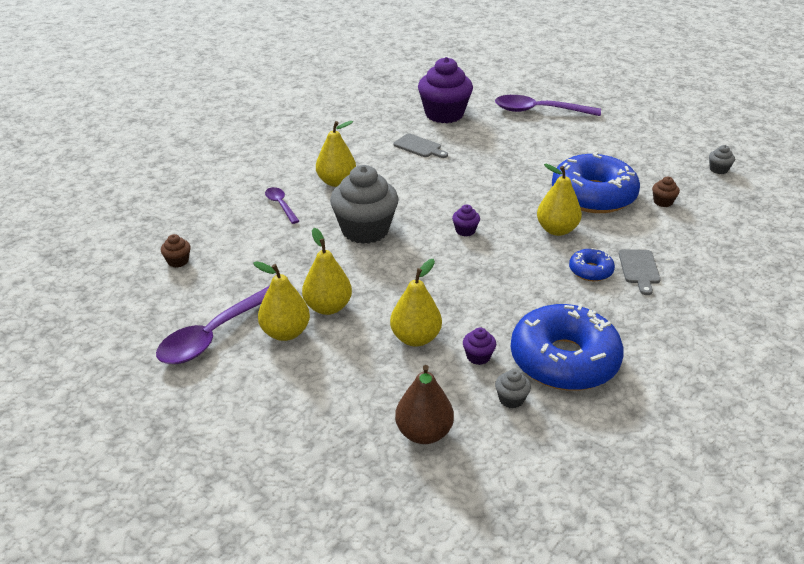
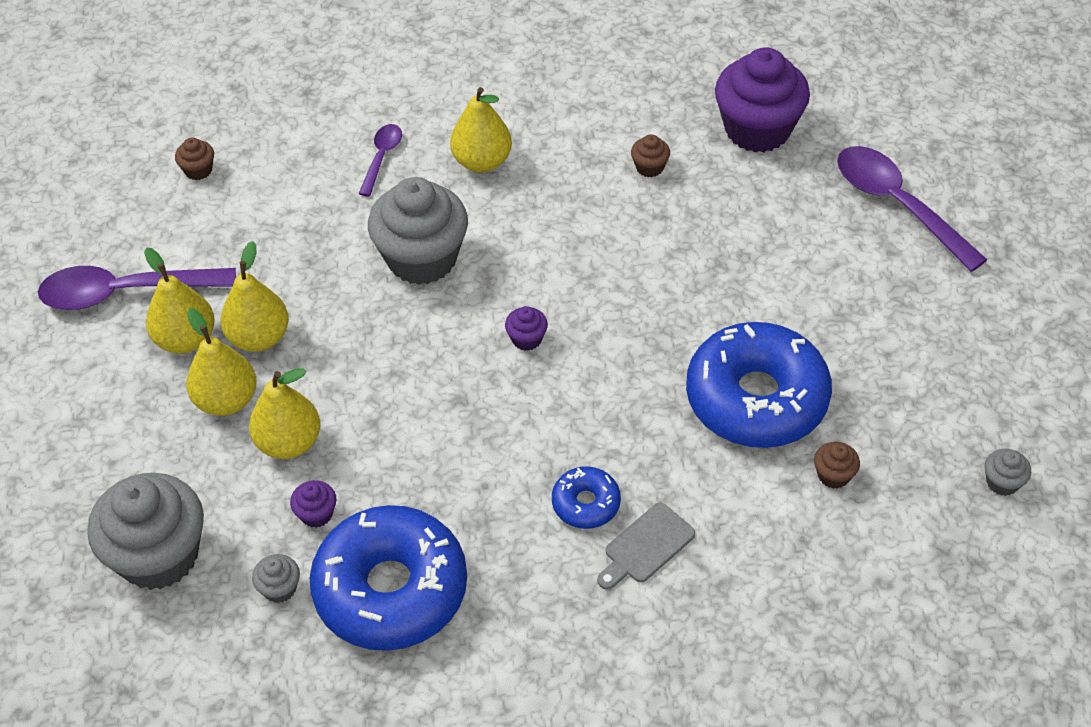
camera: 45 degrees right, 15 degrees up
grey cutting board [393,133,448,158] -> brown cupcake [631,134,670,177]
brown pear [395,365,454,444] -> grey cupcake [87,473,204,590]
yellow pear [537,164,582,236] -> yellow pear moved to [186,308,257,416]

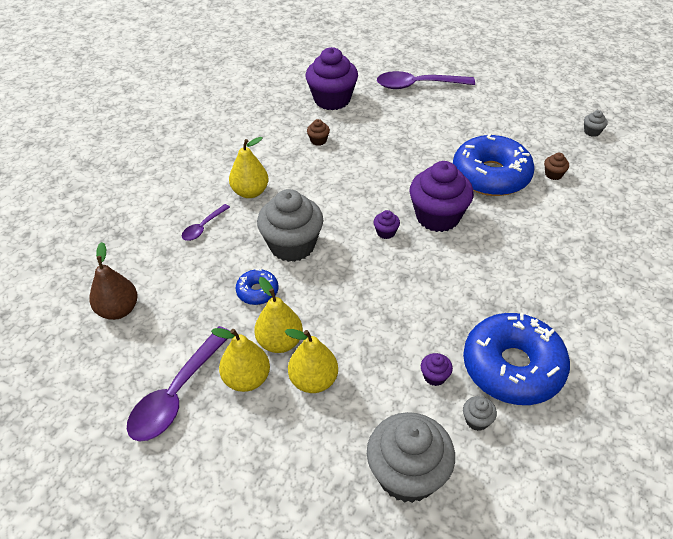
camera: 55 degrees left, 5 degrees down
brown cupcake [175,138,214,180] -> brown pear [90,242,138,320]
yellow pear [249,368,320,459] -> none
purple spoon [359,124,402,196] -> purple spoon turned 105 degrees counterclockwise [182,204,230,241]
blue donut [552,467,621,529] -> blue donut moved to [236,269,278,305]
grey cutting board [597,503,695,590] -> none
none -> purple cupcake [409,161,474,232]

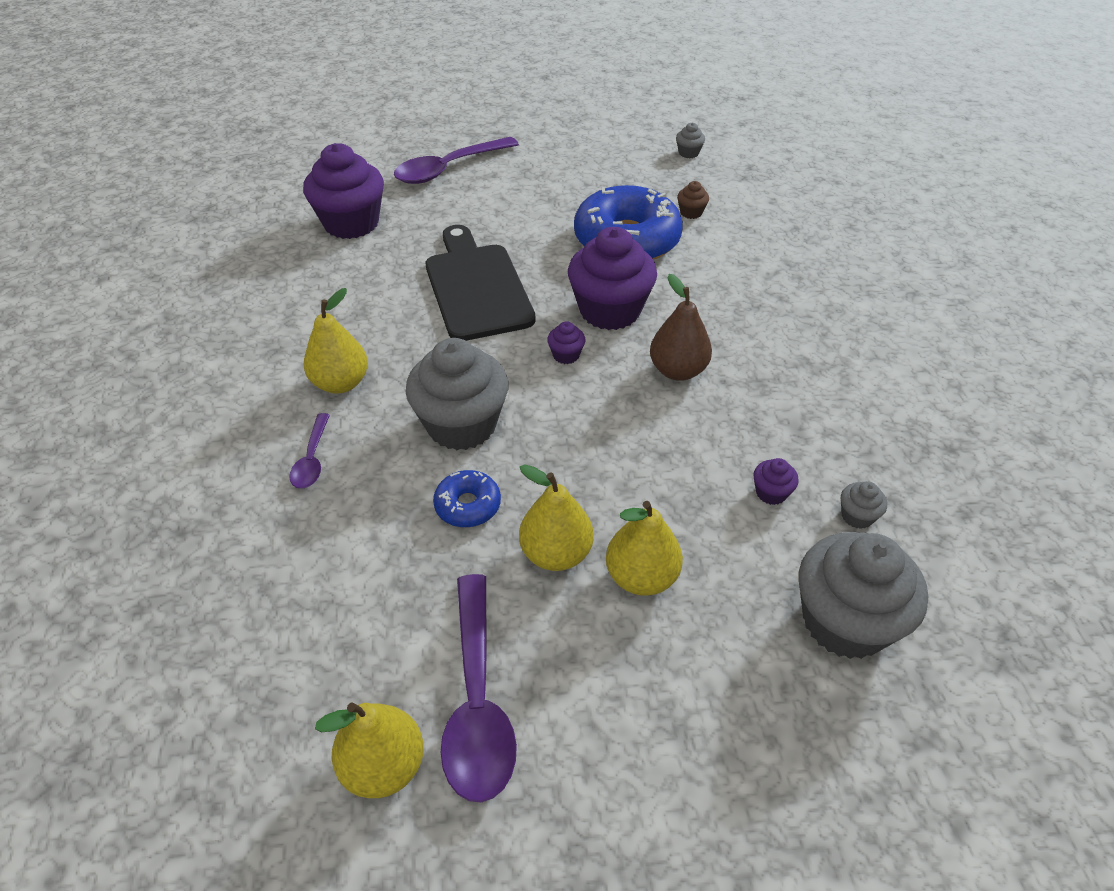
camera: 35 degrees left, 0 degrees up
brown pear [90,242,138,320] -> brown pear moved to [650,274,712,381]
yellow pear [211,328,270,392] -> yellow pear moved to [315,702,424,798]
brown cupcake [307,119,330,146] -> none
blue donut [463,313,570,405] -> none
none -> black cutting board [426,225,536,341]

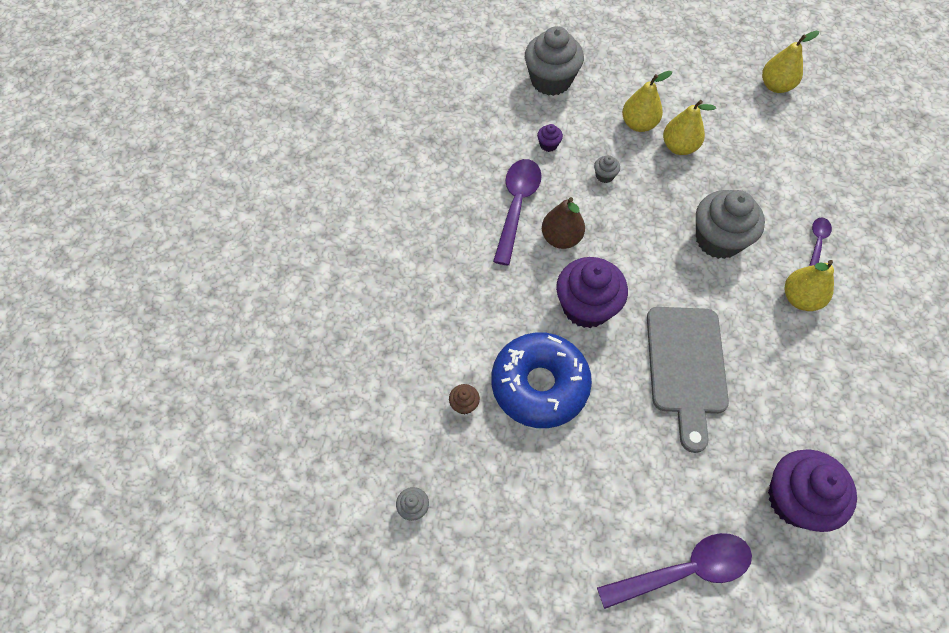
camera: 160 degrees left, 15 degrees up
black cutting board [426,225,536,341] -> grey cutting board [647,307,729,453]
blue donut [433,470,501,527] -> none
purple spoon [441,574,517,802] -> purple spoon moved to [493,159,542,265]
purple cupcake [547,321,586,364] -> none
grey cupcake [841,481,887,529] -> grey cupcake moved to [594,155,620,183]

